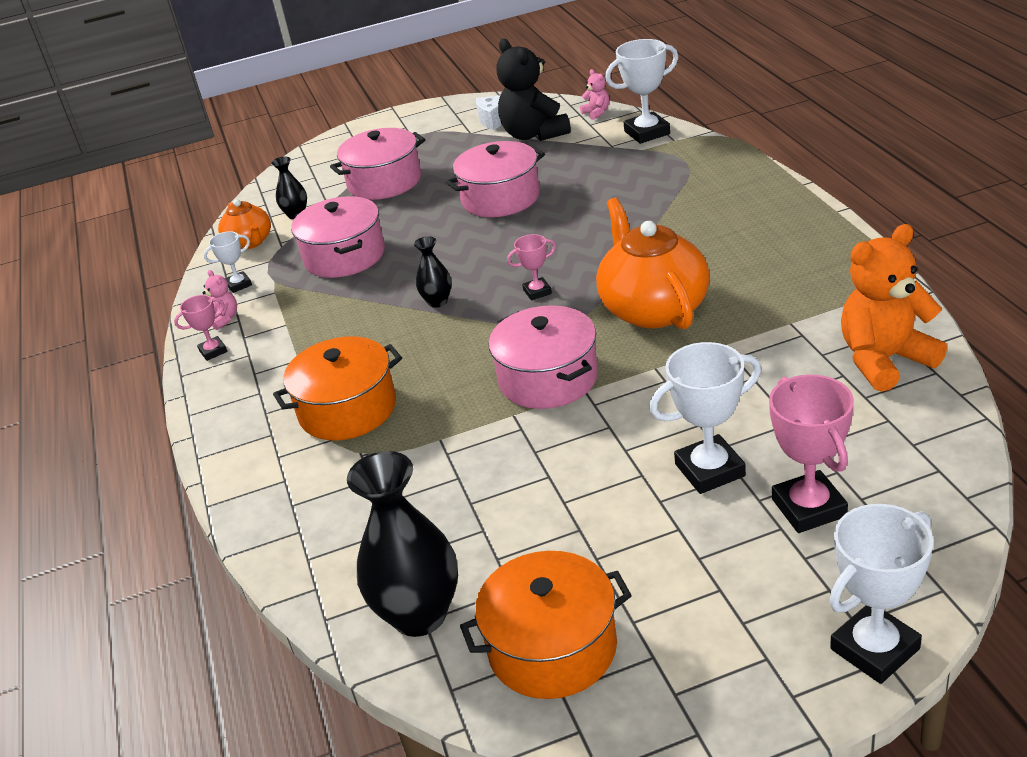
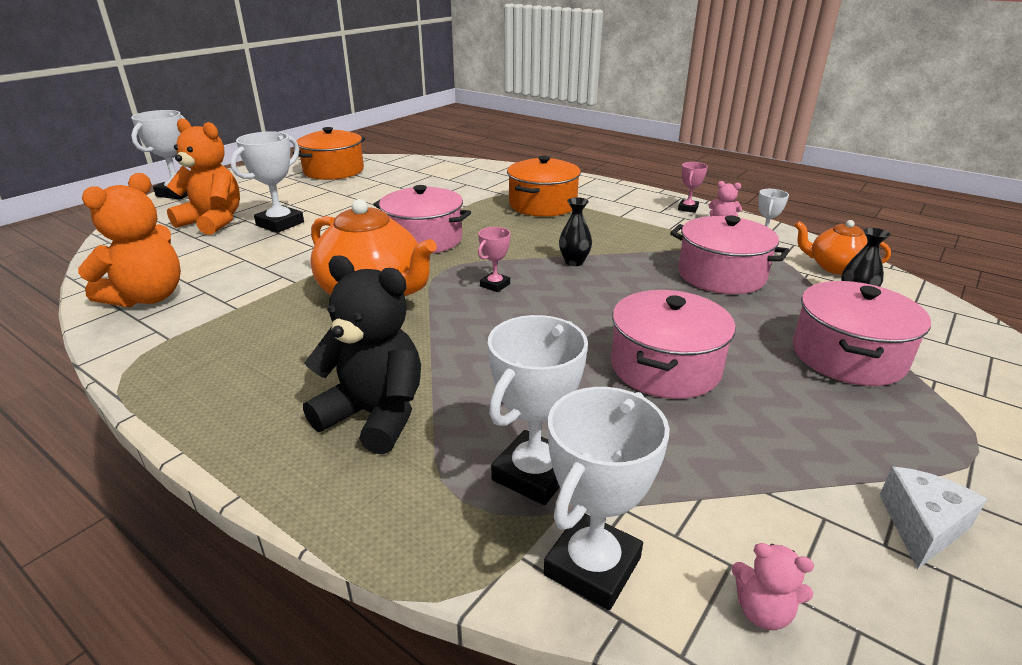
camera: 140 degrees right, 5 degrees down
black vase [347,451,458,637] -> none
black teddy bear [497,38,571,141] -> black teddy bear moved to [303,255,421,454]
pink trophy [769,374,854,533] -> orange teddy bear [167,118,240,235]
none -> white trophy [488,315,588,505]

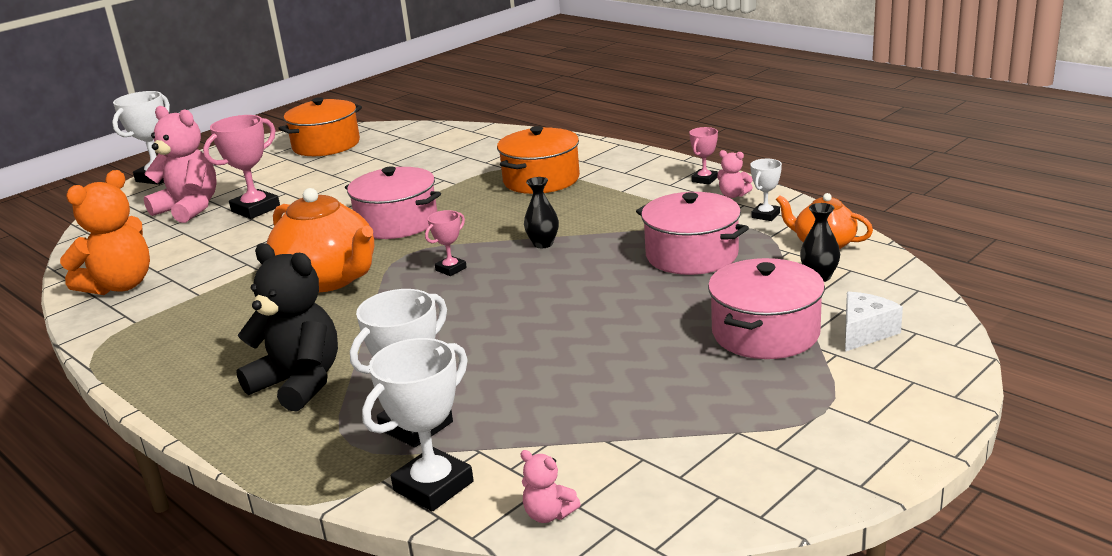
camera: 10 degrees right, 5 degrees down
orange teddy bear [167,118,240,235] -> pink teddy bear [144,106,217,223]
white trophy [230,132,304,233] -> pink trophy [203,115,280,219]
pink pot [611,290,736,399] -> none
white cheese [880,467,987,569] -> white cheese moved to [845,292,903,352]

